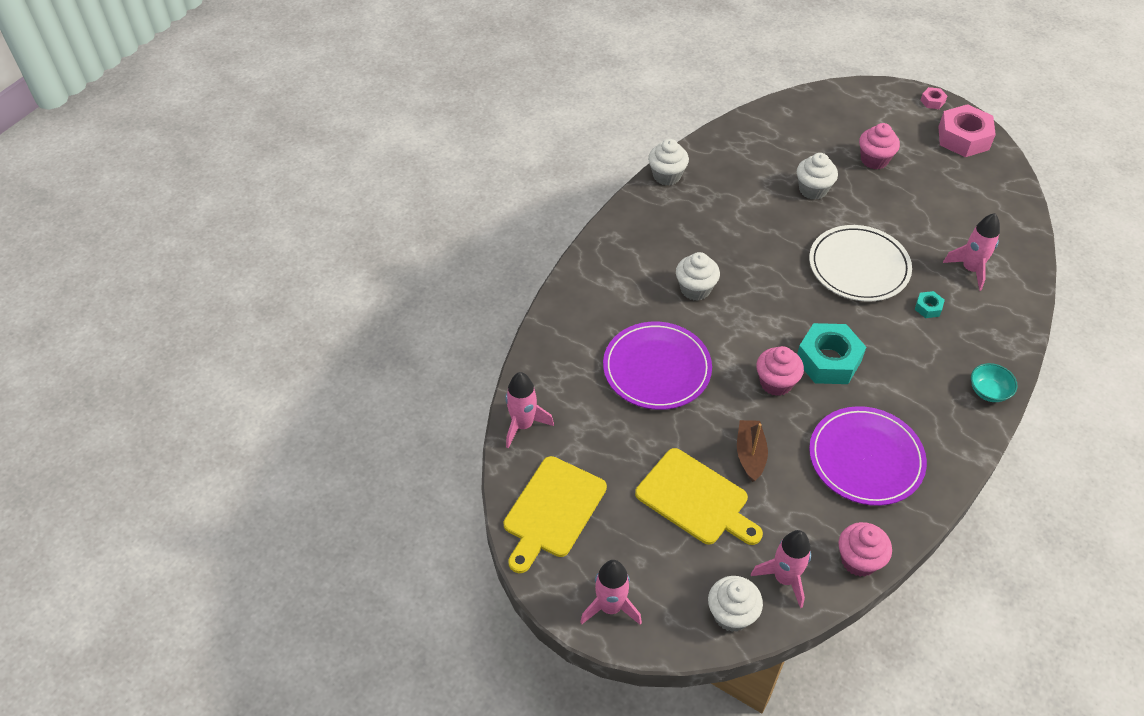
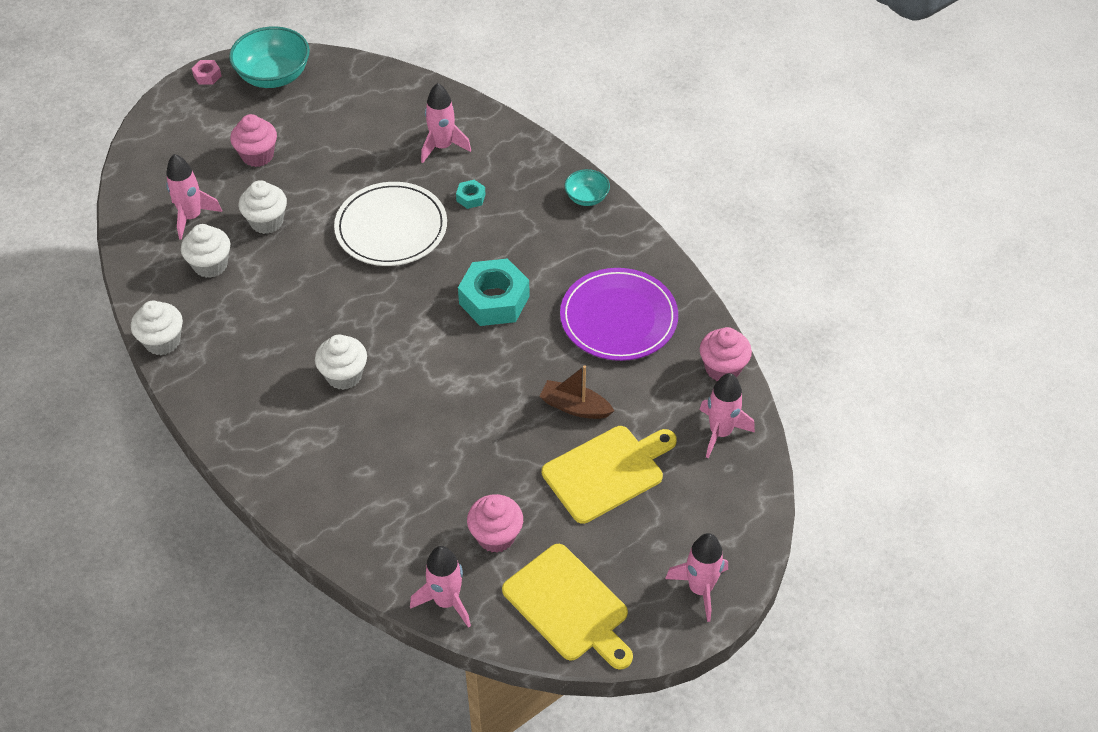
camera: 70 degrees left, 0 degrees up
purple plate [603,322,712,410] -> none
white cupcake [708,576,763,632] -> white cupcake moved to [181,224,230,278]
pink cupcake [756,346,804,396] -> pink cupcake moved to [467,494,523,553]
pink nut [938,104,996,157] -> turquoise bowl [229,26,310,88]
none -> pink rocket [166,154,222,240]

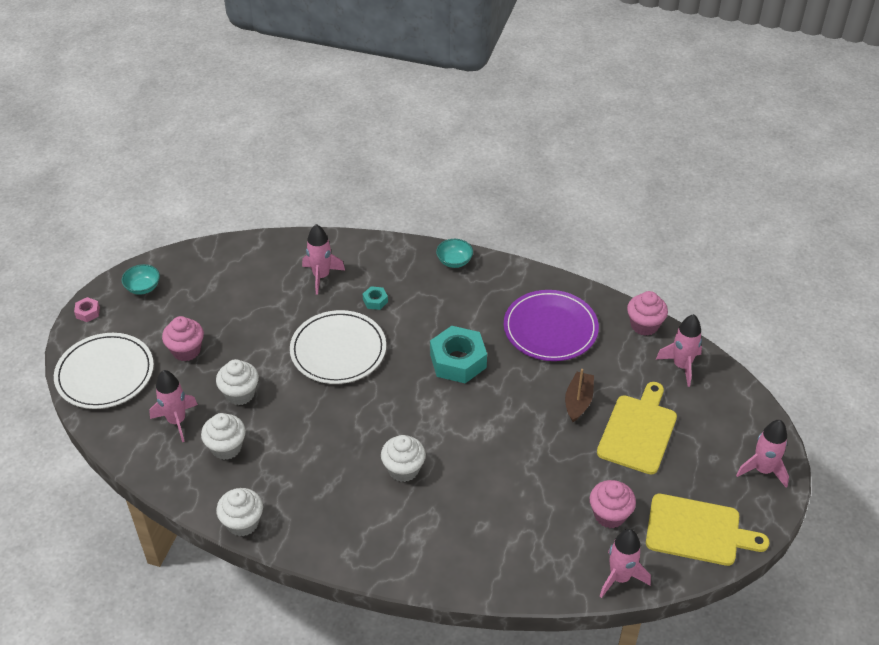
camera: 35 degrees left, 5 degrees down
turquoise bowl [229,26,310,88] -> turquoise bowl [122,264,160,295], size x0.54
brown boat [539,365,614,419] -> brown boat turned 120 degrees clockwise [565,369,594,422]
none -> white plate [54,333,154,409]

